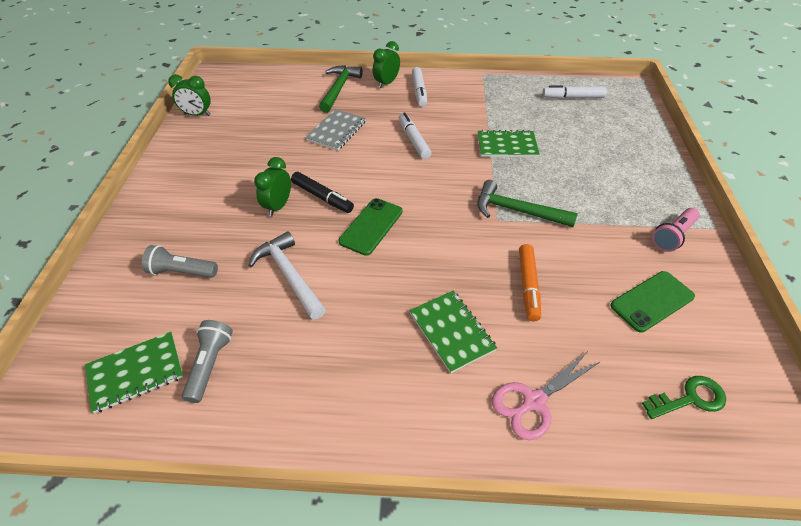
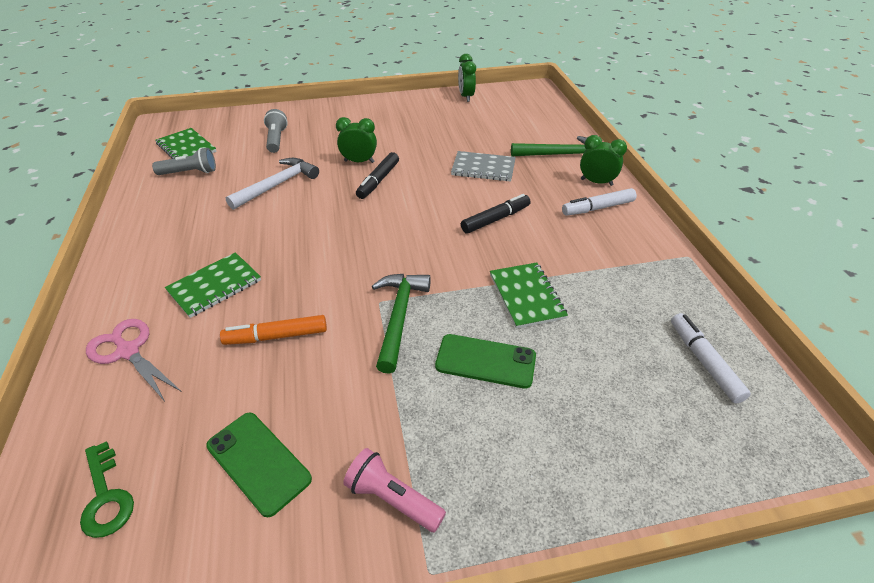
camera: 75 degrees right, 5 degrees down
green phone [339,198,403,256] -> green phone moved to [435,334,536,389]
white marker [399,112,432,159] -> black marker [461,194,531,233]

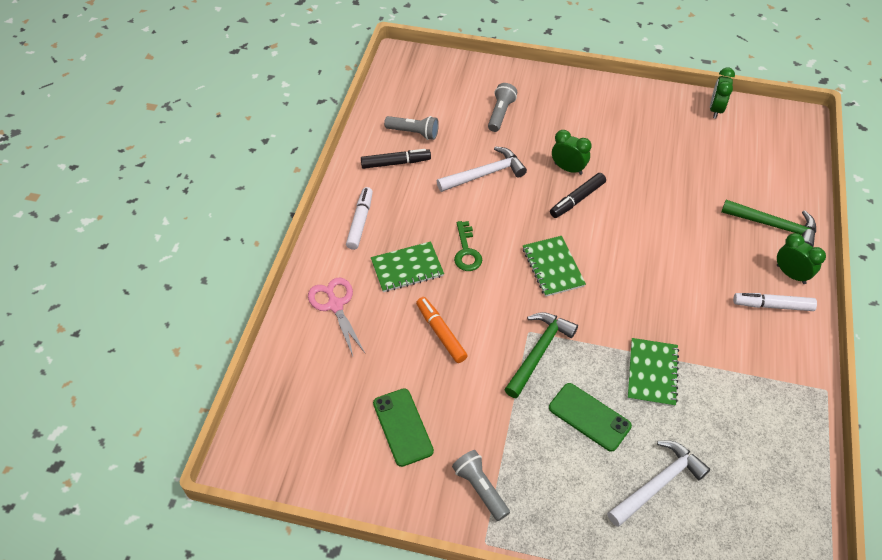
camera: 25 degrees right, 10 degrees up
green key [80,441,134,538] -> green key moved to [454,221,482,271]
green notebook [155,128,217,159] -> green notebook moved to [523,236,586,297]
orange marker [220,315,327,345] -> orange marker turned 45 degrees clockwise [416,297,468,363]
pink flashlight [343,448,446,533] -> grey flashlight [452,450,510,521]
grey notebook [451,151,516,182] -> none
black marker [461,194,531,233] -> black marker moved to [361,149,431,169]
white marker [671,313,751,404] -> white marker moved to [346,187,373,250]
none -> white hammer [607,440,710,527]

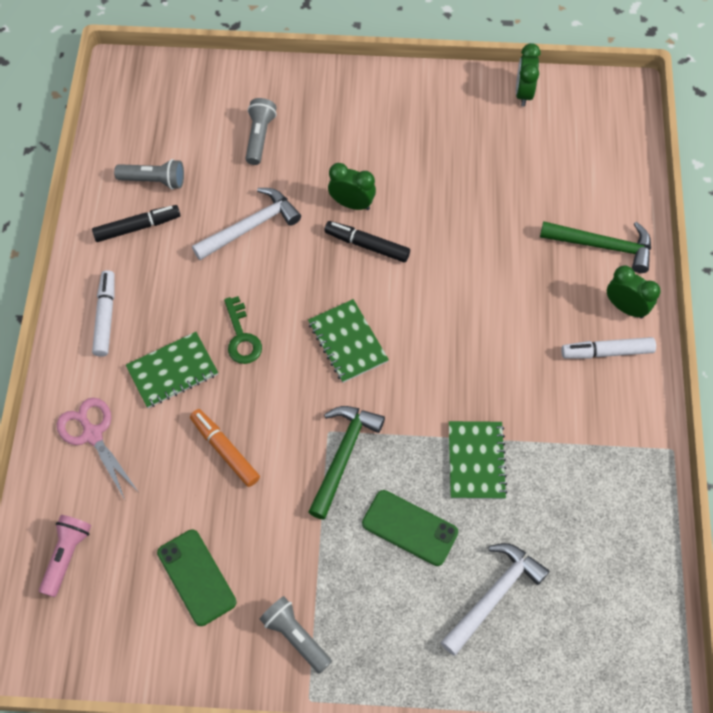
camera: 10 degrees left, 10 degrees up
black marker [550,173,606,218] -> black marker turned 75 degrees clockwise [324,221,410,262]
none -> pink flashlight [39,515,91,597]

